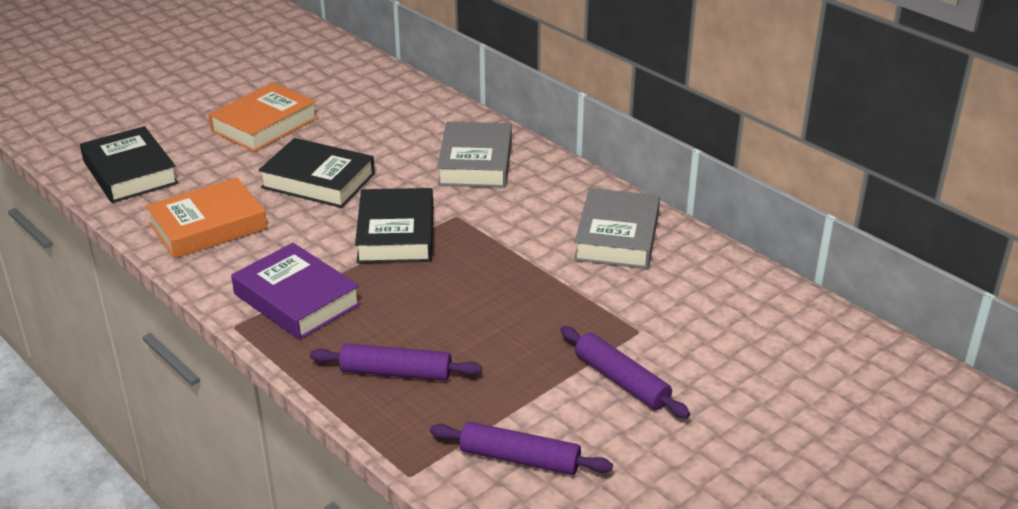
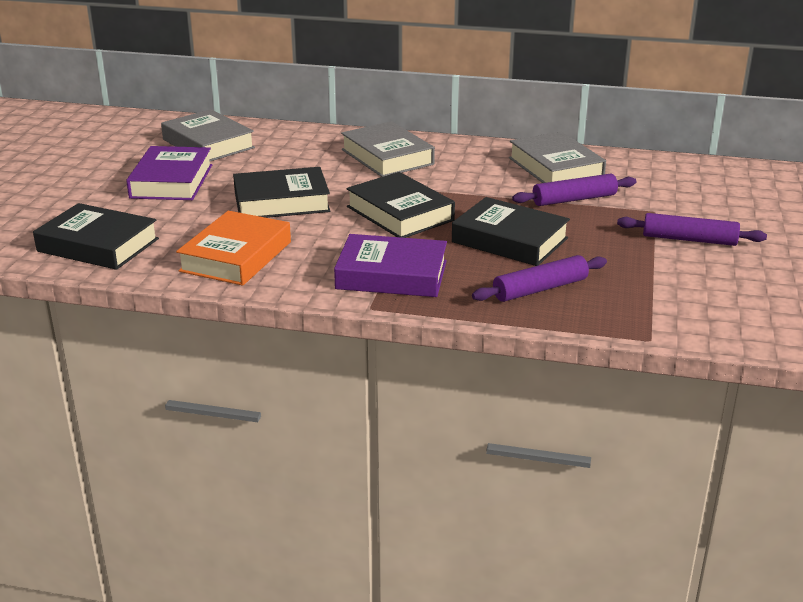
camera: 35 degrees left, 5 degrees down
orange book [208,82,318,152] -> purple book [126,146,212,200]
purple rolling pin [430,421,613,475] -> purple rolling pin moved to [512,174,636,206]
none -> grey book [161,109,255,162]
none -> black book [452,197,570,266]

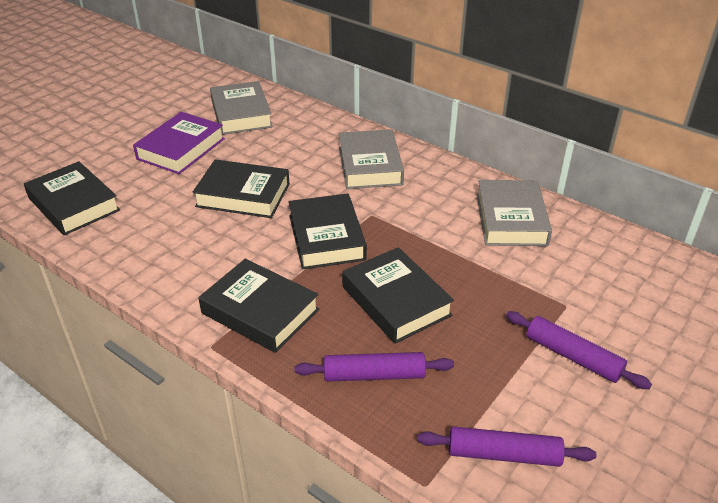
camera: 25 degrees right, 10 degrees up
orange book [176,211,291,286] -> none
purple book [334,234,447,297] -> black book [198,259,319,353]
purple rolling pin [512,174,636,206] -> purple rolling pin moved to [417,427,596,467]

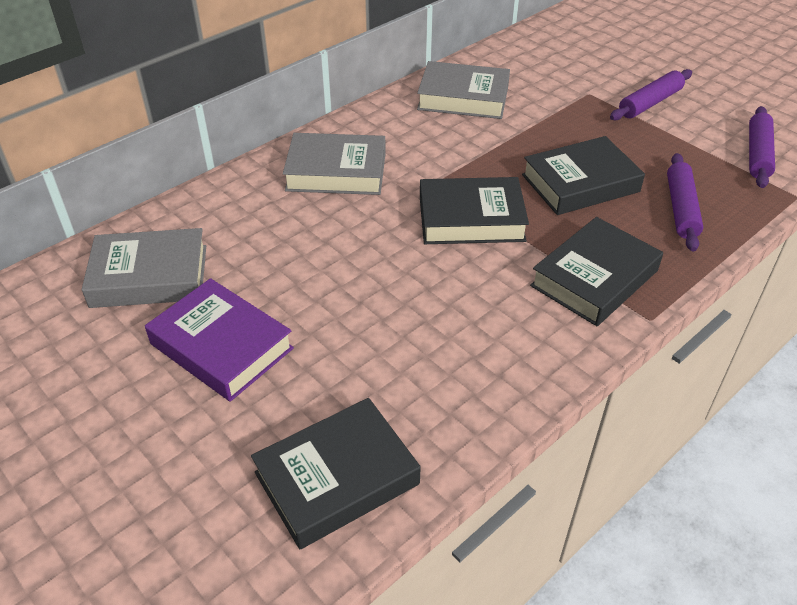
camera: 80 degrees left, 5 degrees up
black book [192,159,290,218] -> none

